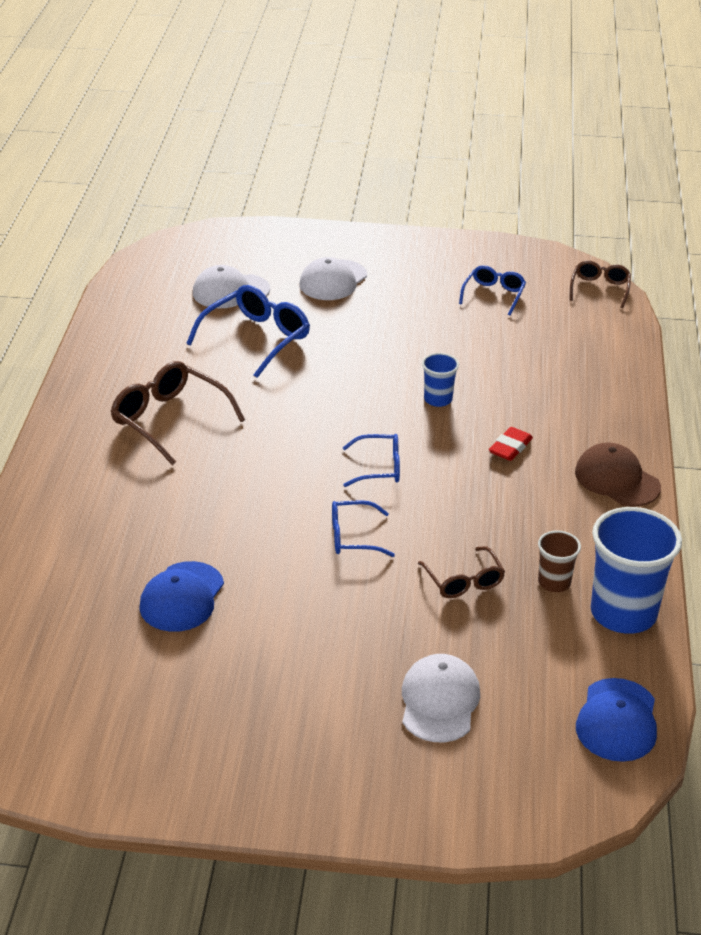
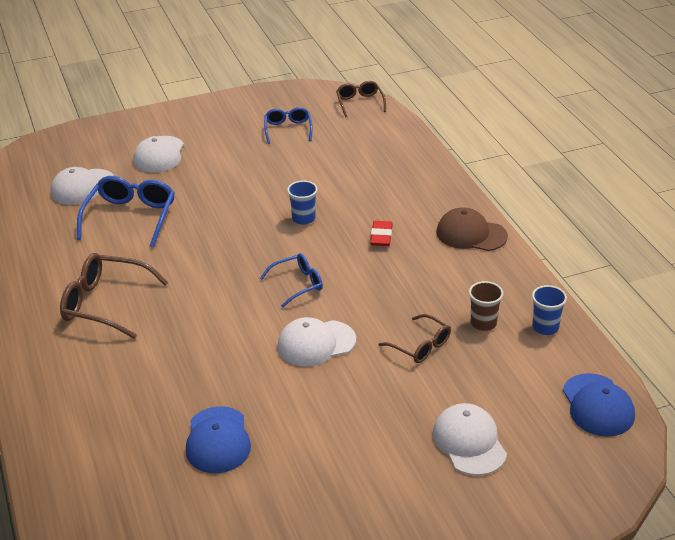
camera: 25 degrees left, 0 degrees up
blue glasses [332,500,395,557] -> white cap [277,317,356,367]
blue cup [591,507,682,634] -> blue cup [532,285,567,335], size x0.50

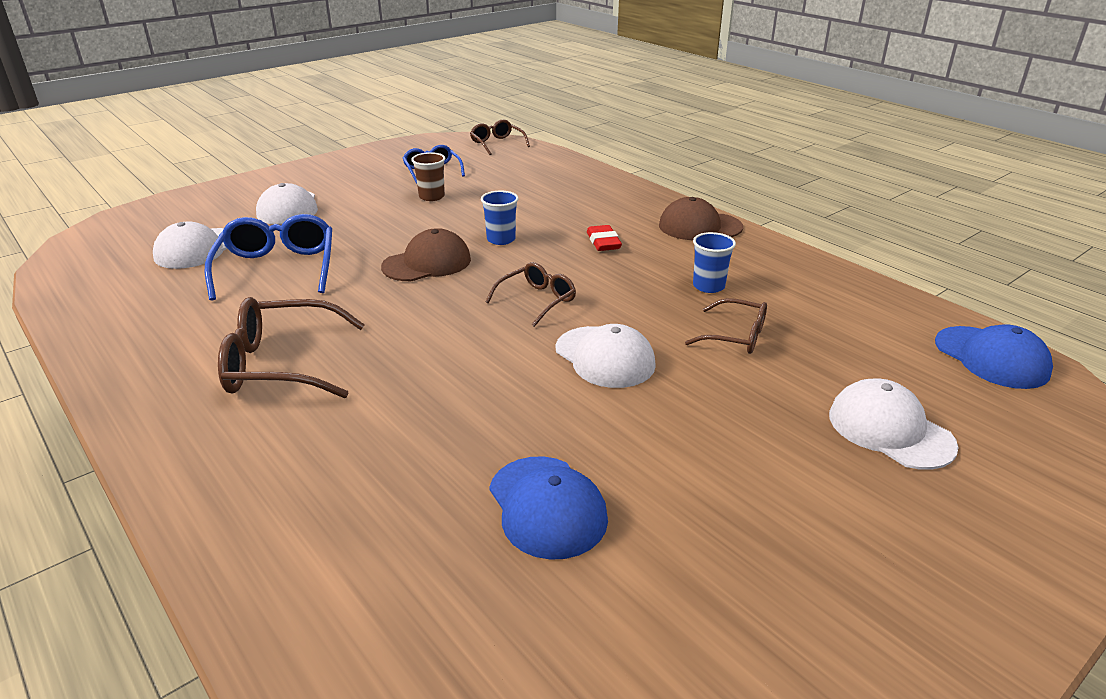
camera: 20 degrees left, 5 degrees down
blue glasses [260,253,323,308] -> brown glasses [485,262,576,327]
white cap [277,317,356,367] -> white cap turned 90 degrees counterclockwise [556,324,656,388]
brown cup [469,281,503,331] -> brown cup moved to [411,152,446,201]
blue cup [532,285,567,335] -> blue cup moved to [693,232,736,293]
none -> brown cap [381,228,471,281]

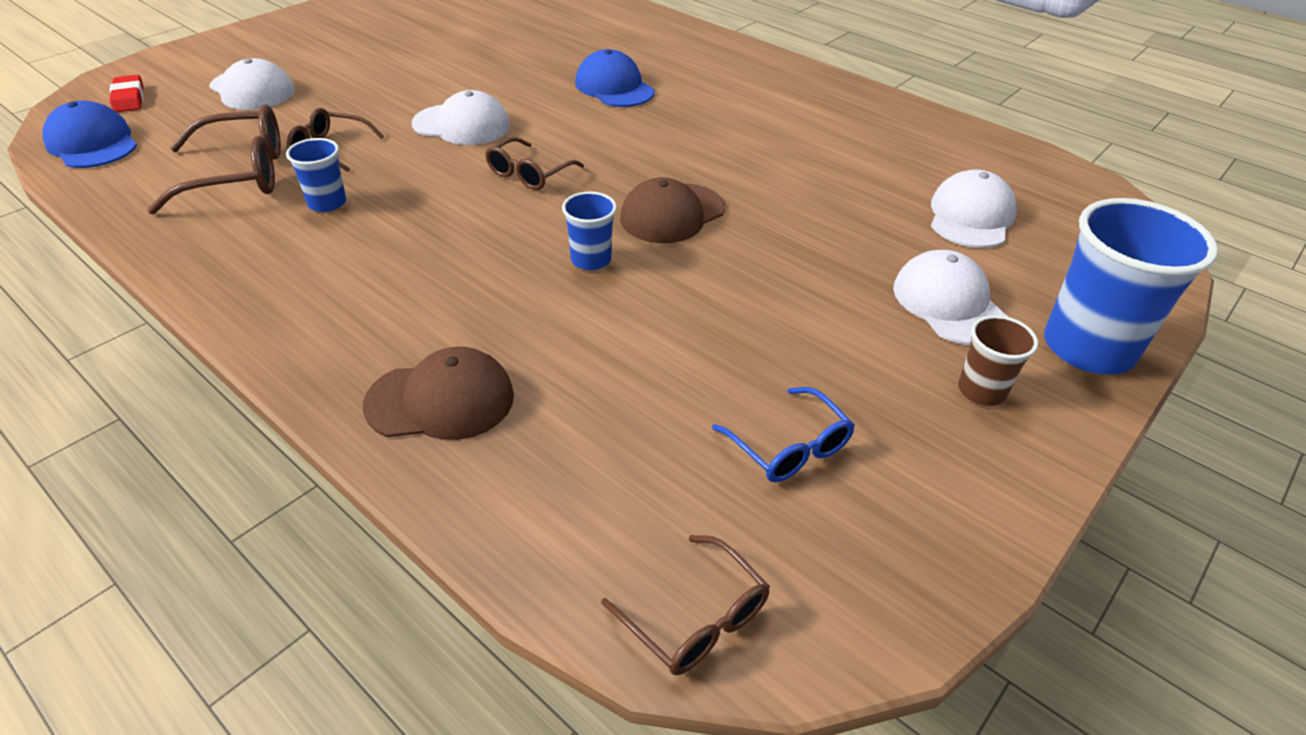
camera: 170 degrees right, 10 degrees up
blue glasses [205,214,332,301] -> none
brown glasses [218,297,365,398] -> brown glasses moved to [147,104,281,214]
brown cup [411,152,446,201] -> brown cup moved to [958,315,1038,406]
blue cap [489,456,608,560] -> blue cap moved to [575,49,654,107]
white cap [556,324,656,388] -> white cap turned 150 degrees clockwise [412,90,510,145]
red eraser [587,225,622,251] -> red eraser moved to [109,75,144,113]
brown cap [659,197,743,240] -> brown cap moved to [363,347,514,440]
none -> blue cup [1044,198,1218,375]

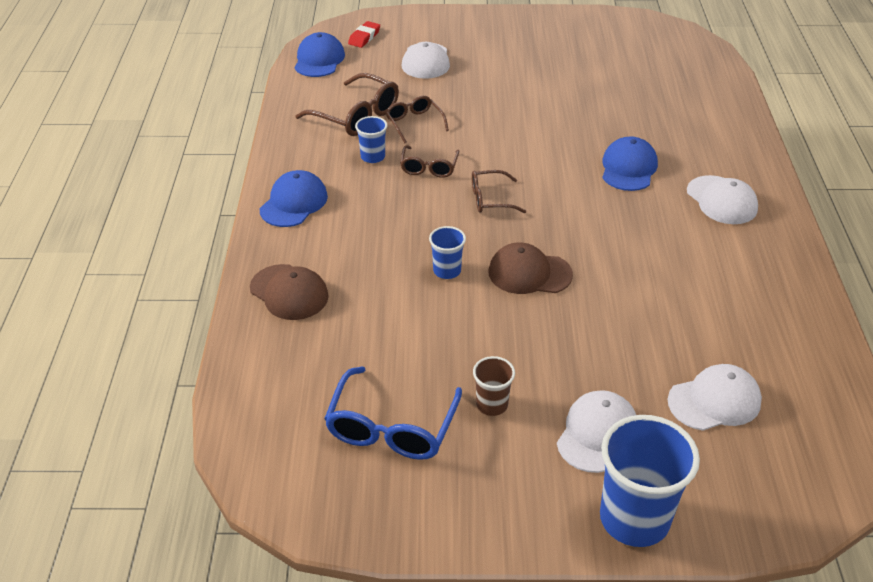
camera: 50 degrees right, 0 degrees up
white cap [412,90,510,145] -> white cap moved to [687,175,758,224]
brown glasses [601,535,770,675] -> brown glasses moved to [400,145,459,178]
blue glasses [712,387,855,482] -> blue glasses [324,366,462,460], size x1.66
brown cup [958,315,1038,406] -> brown cup moved to [473,356,515,416]
none -> blue cap [260,170,328,227]

